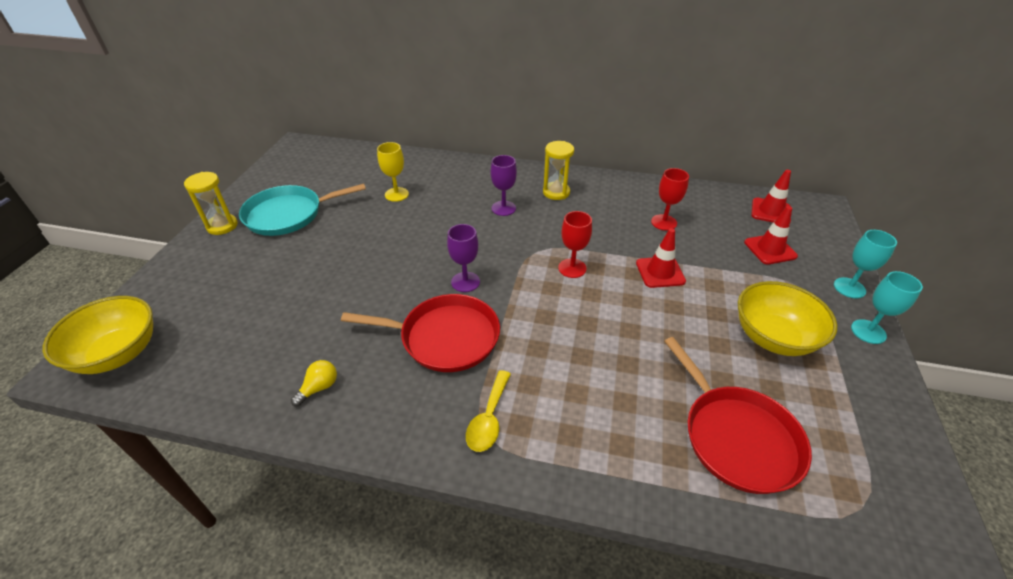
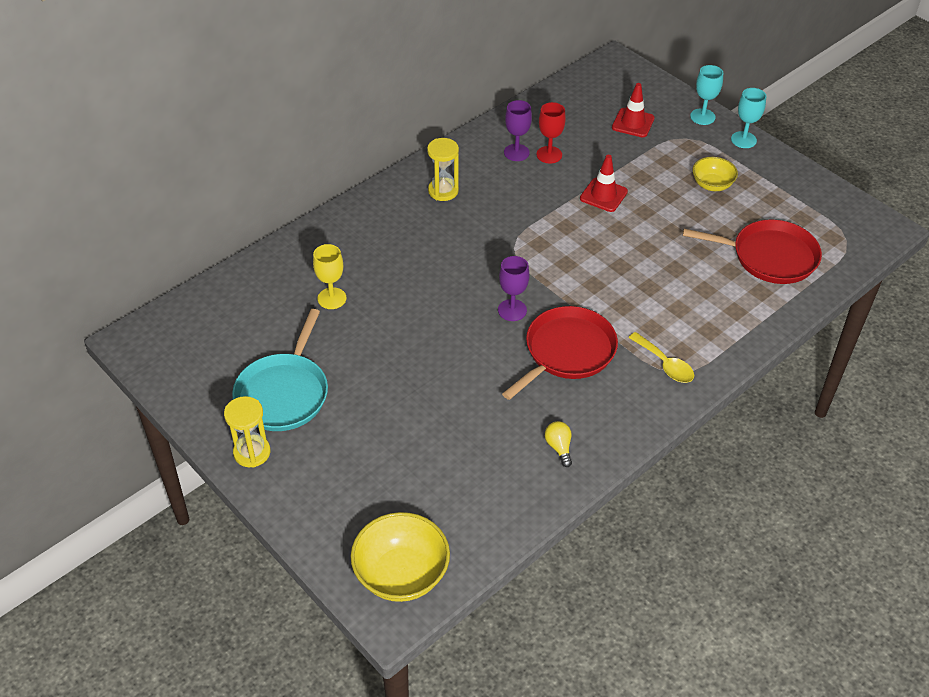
camera: 55 degrees left, 5 degrees up
purple goblet [491,155,517,216] -> purple goblet moved to [504,100,532,161]
red goblet [558,211,592,278] -> none
yellow bowl [738,281,837,356] -> yellow bowl [693,157,738,191], size x0.61
red traffic cone [751,170,791,222] -> none

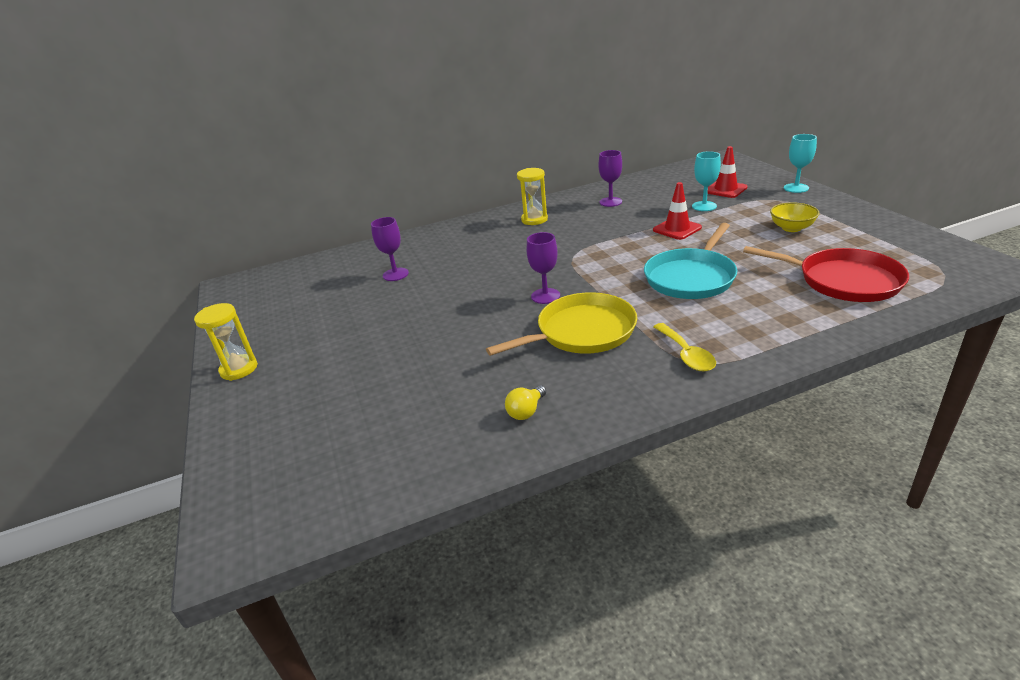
camera: 25 degrees right, 15 degrees down
turquoise pan [232,309,328,431] -> turquoise pan moved to [644,223,738,299]
yellow goblet [313,244,347,309] -> purple goblet [371,217,409,281]
yellow bowl [351,512,450,602] -> none
red pan [502,306,618,400] -> yellow pan [486,292,637,356]
red goblet [537,102,566,164] -> none
yellow light bulb [545,421,572,467] -> yellow light bulb turned 150 degrees counterclockwise [505,385,546,420]
turquoise goblet [731,88,766,148] -> turquoise goblet moved to [692,151,721,211]

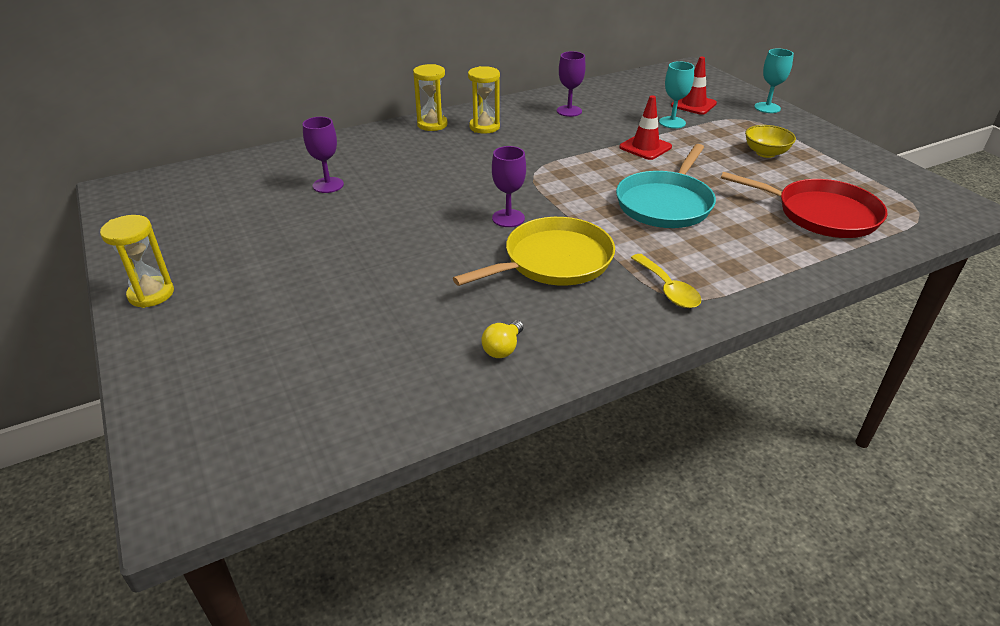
camera: 10 degrees left, 5 degrees up
none -> yellow hourglass [413,64,448,131]

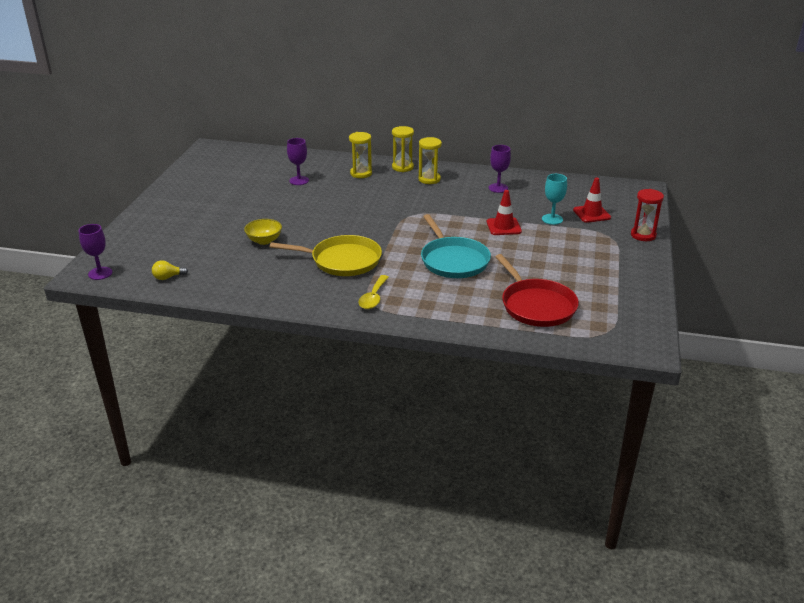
camera: 40 degrees right, 5 degrees down
yellow hourglass [100,215,174,308] -> yellow hourglass moved to [349,132,372,178]
yellow light bulb [481,320,524,358] -> yellow light bulb moved to [152,260,188,280]
purple goblet [492,146,526,227] -> purple goblet moved to [79,224,112,280]
turquoise pan [616,144,716,228] -> turquoise pan turned 90 degrees counterclockwise [421,214,491,278]
yellow bowl [745,125,796,158] -> yellow bowl moved to [244,219,282,245]
turquoise goblet [754,48,794,113] -> red hourglass [631,189,664,241]

